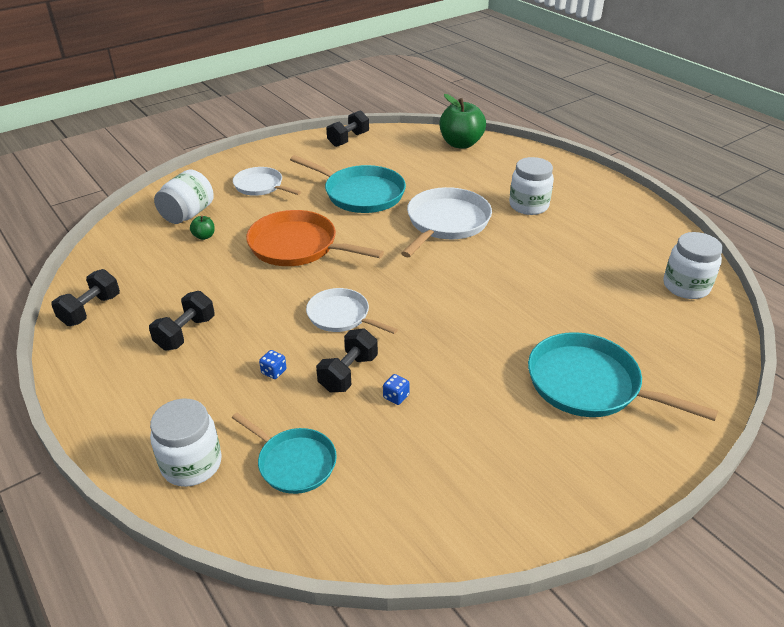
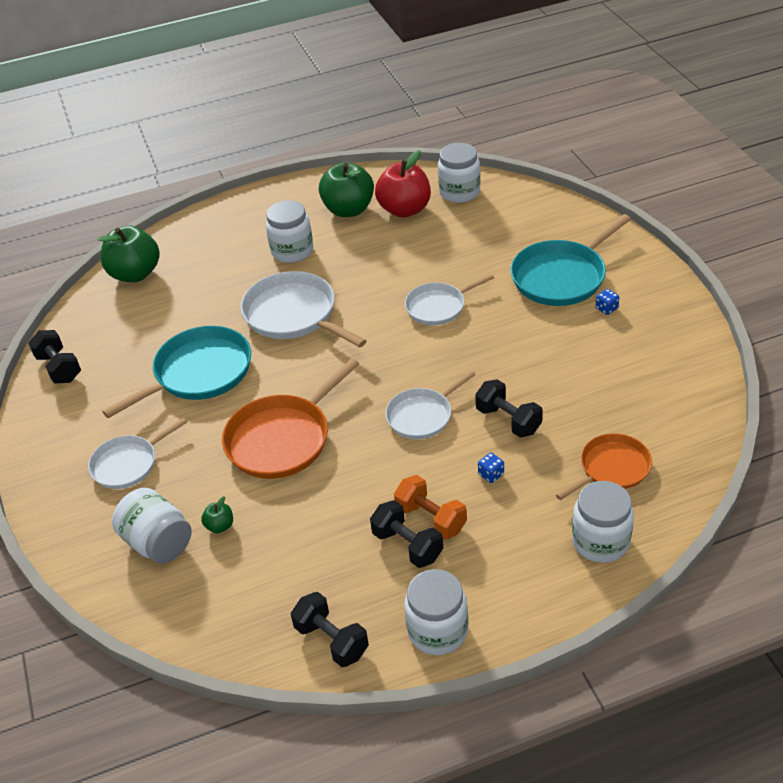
camera: 70 degrees left, 5 degrees up
turquoise pan [232,413,337,494] -> orange pan [556,433,652,500]
blue dice [383,374,410,405] -> blue dice moved to [596,289,620,315]
none -> green apple [319,162,374,217]
none -> red apple [375,150,431,218]
none -> orange dumbbell [394,475,467,539]
none -> white jar [404,569,468,655]
none -> white pan [405,274,494,325]

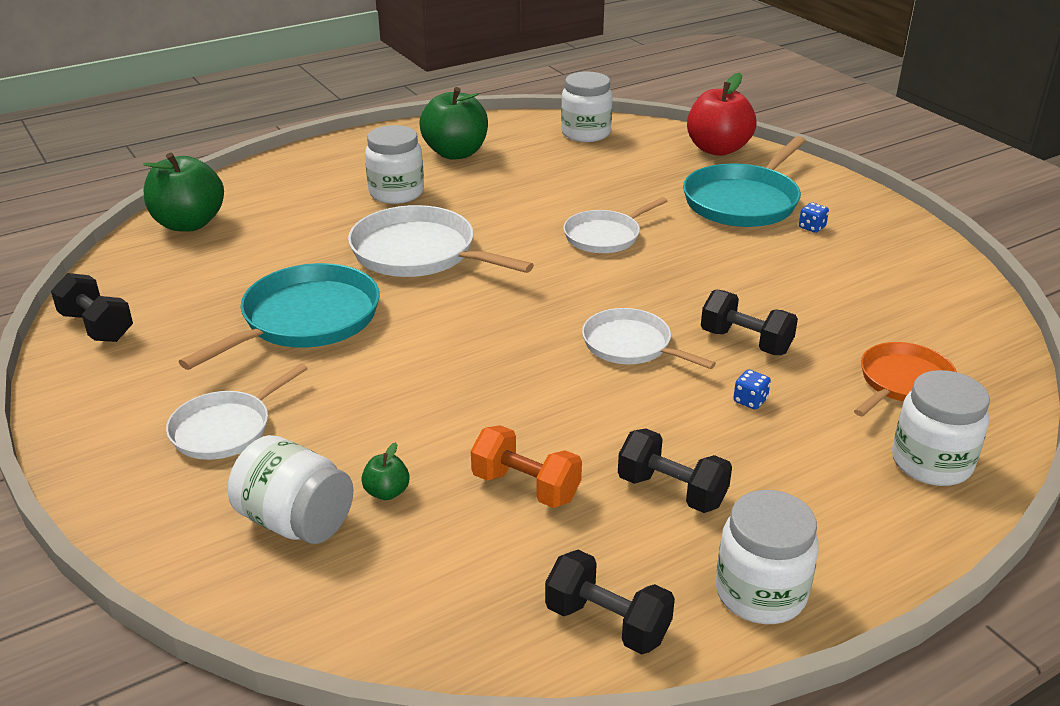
camera: 15 degrees left, 10 degrees down
orange pan [222,358,359,479] -> none
red apple [375,150,431,218] -> red apple moved to [687,73,757,156]
white pan [385,371,476,439] -> white pan turned 90 degrees clockwise [582,308,716,369]
orange dumbbell [394,475,467,539] -> orange dumbbell moved to [471,425,582,508]

